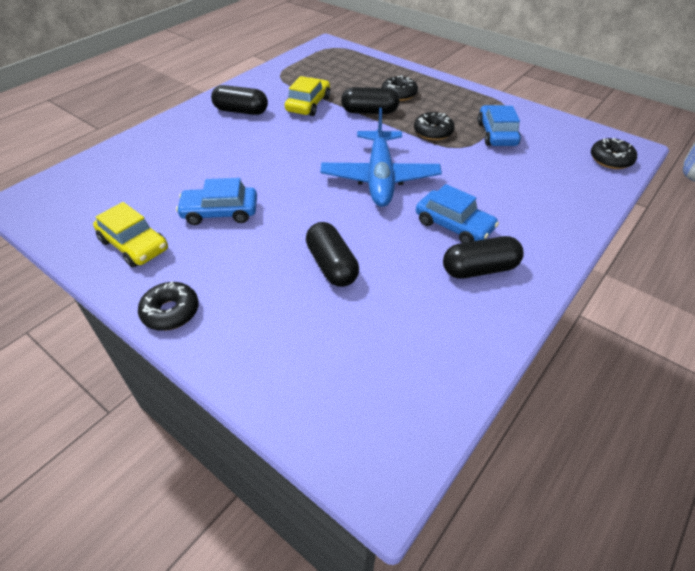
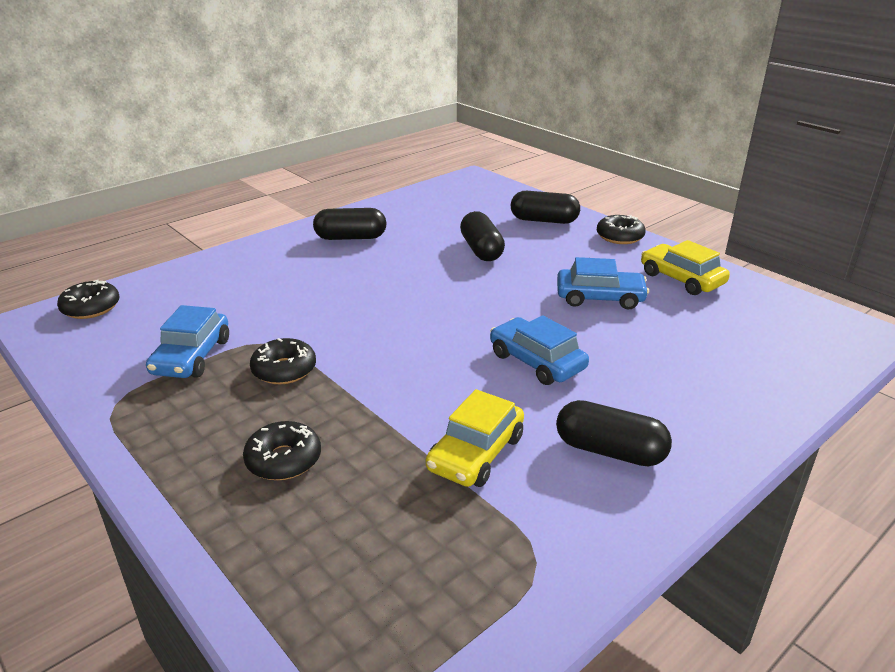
camera: 170 degrees left, 15 degrees down
blue plane [320,108,442,207] -> none
black capsule [341,87,399,114] -> black capsule moved to [511,191,580,224]
blue car [416,184,499,243] -> blue car moved to [490,315,589,385]

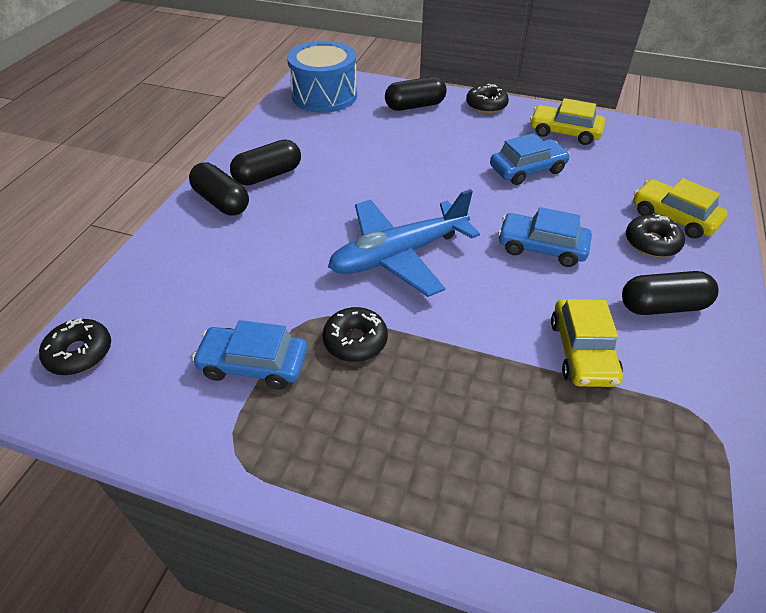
camera: 30 degrees left, 15 degrees up
blue car [146,305,229,378] -> blue car turned 120 degrees clockwise [192,320,307,389]
black donut [243,421,321,480] -> black donut moved to [626,215,685,257]
black capsule [460,211,505,261] -> black capsule moved to [189,162,249,215]
none -> blue drum [287,41,357,113]
none -> blue plane [328,189,480,297]
none -> yellow car [633,178,728,239]

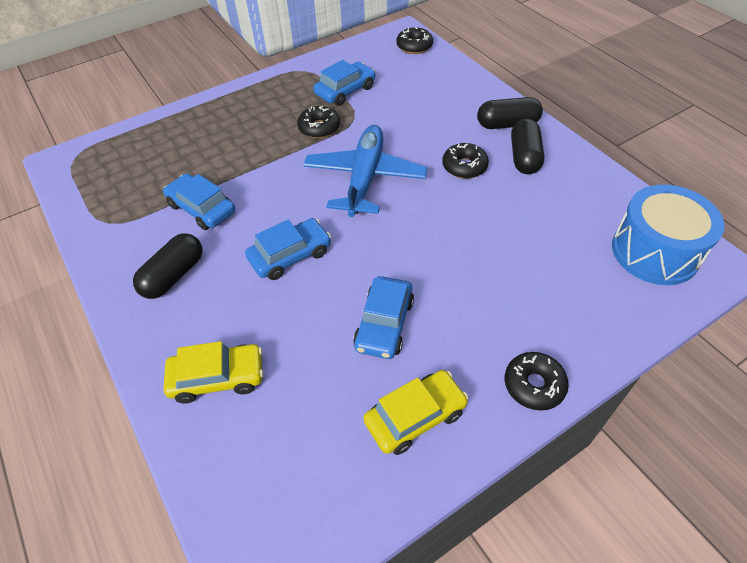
camera: 130 degrees right, 5 degrees up
black capsule [385,77,447,111] -> none
yellow car [551,299,623,387] -> blue car [163,173,235,230]
black donut [626,215,685,257] -> black donut moved to [442,143,489,179]

